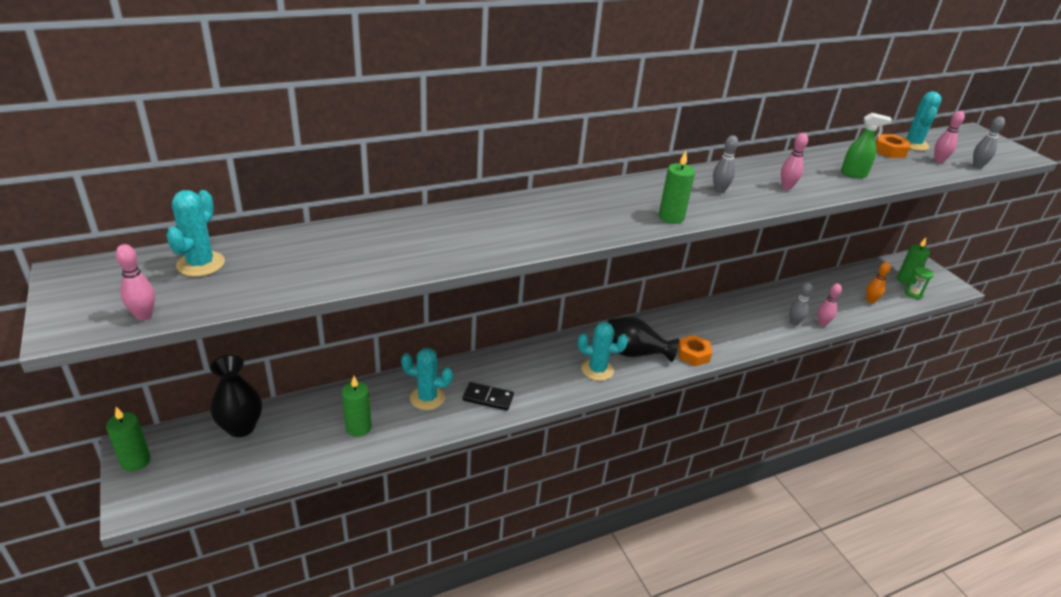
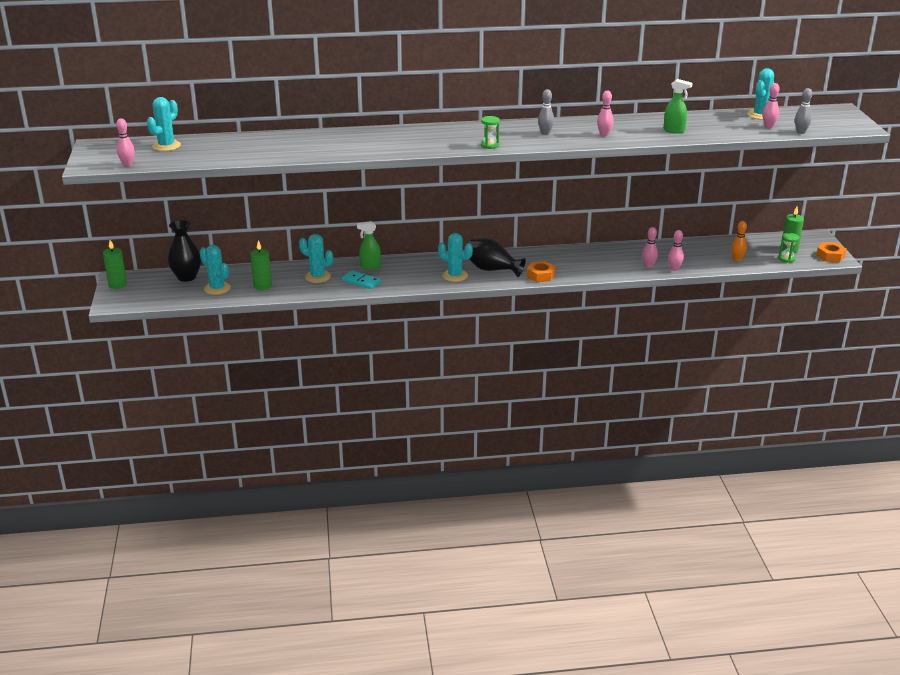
camera: 20 degrees right, 5 degrees down
black domino [463,382,514,411] -> turquoise domino [342,270,381,289]
green candle [659,151,695,224] -> green hourglass [481,116,500,149]
grey bowling pin [789,282,813,326] -> pink bowling pin [642,227,658,268]
orange nut [875,134,910,158] -> orange nut moved to [816,242,847,262]
none -> turquoise cactus [200,245,231,295]
none -> green spray bottle [357,221,381,270]

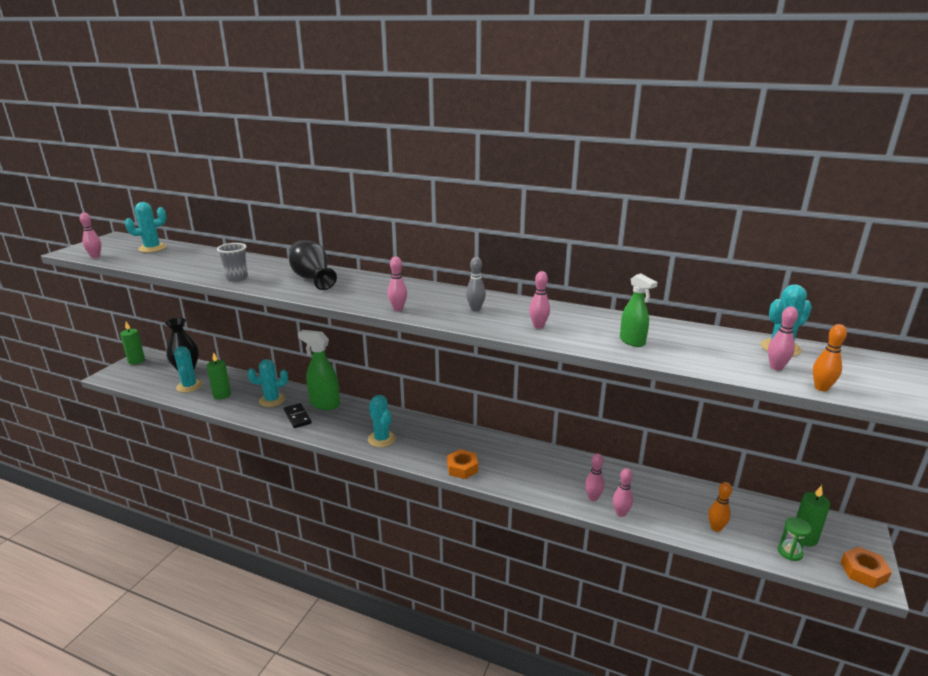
camera: 30 degrees right, 5 degrees down
turquoise cactus [299,234,333,283] -> turquoise cactus turned 75 degrees counterclockwise [247,359,288,407]
turquoise domino [342,270,381,289] -> black domino [284,403,312,428]
green spray bottle [357,221,381,270] -> green spray bottle [298,330,340,410], size x1.62
black vase [468,238,526,277] -> black vase moved to [289,240,337,290]
green hourglass [481,116,500,149] -> pink bowling pin [388,256,407,311]
grey bowling pin [795,88,812,134] -> orange bowling pin [813,324,847,391]
none -> grey cup [217,243,248,282]

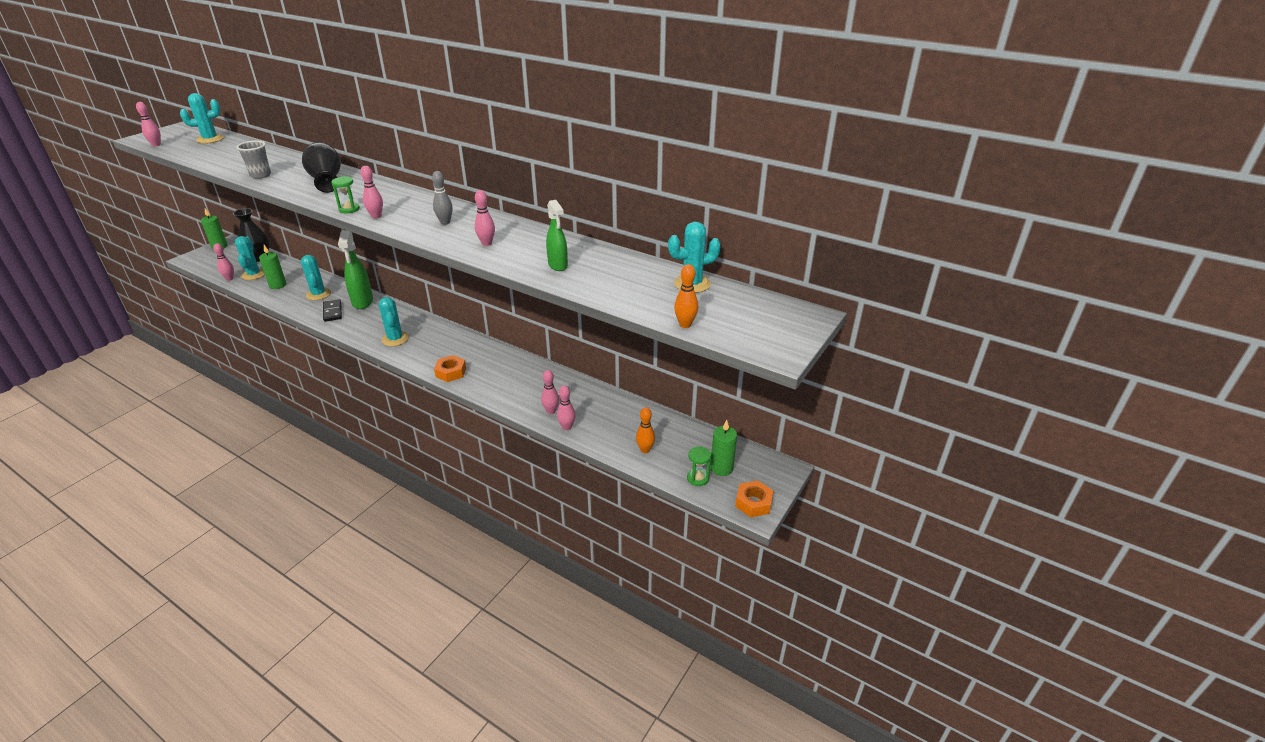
camera: 10 degrees right, 10 degrees up
turquoise cactus [247,359,288,407] -> turquoise cactus turned 75 degrees clockwise [301,255,331,300]
green spray bottle [298,330,340,410] -> green spray bottle turned 135 degrees counterclockwise [338,230,373,309]
pink bowling pin [768,306,798,371] -> pink bowling pin moved to [213,243,234,281]
none -> green hourglass [331,176,360,213]

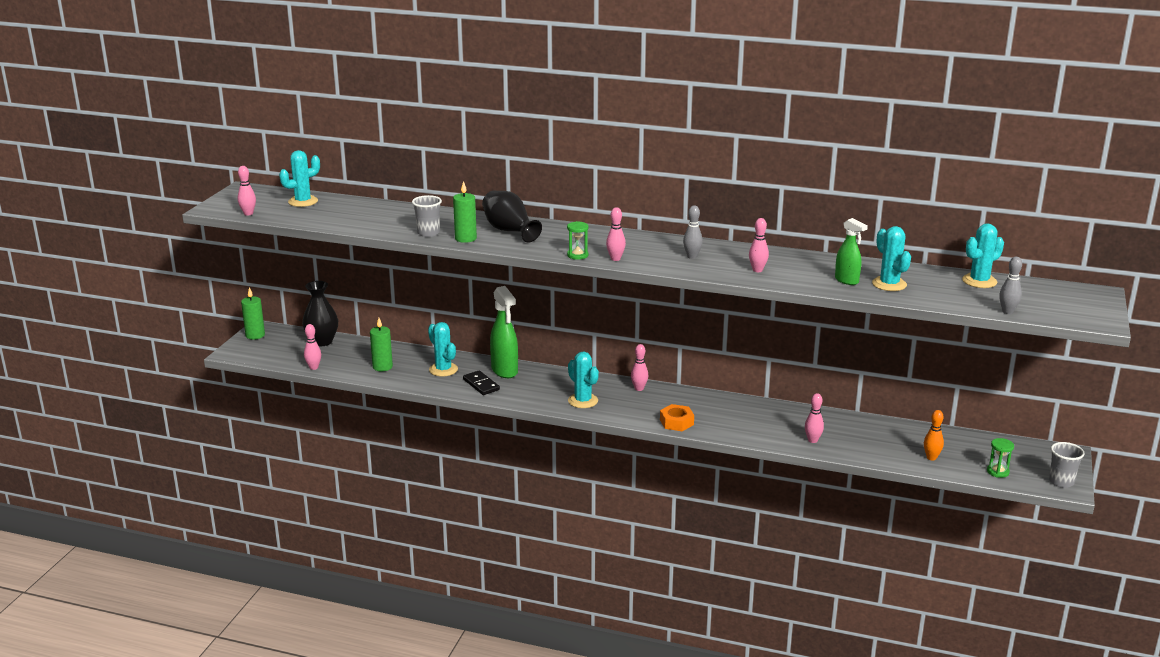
camera: 15 degrees left, 10 degrees down
turquoise cactus [235,236,265,280] -> turquoise cactus moved to [872,226,911,291]
pink bowling pin [557,385,575,430] -> pink bowling pin moved to [631,344,648,391]
orange bowling pin [674,264,698,328] -> grey bowling pin [999,257,1022,314]
green candle [710,420,737,476] -> green candle moved to [453,181,477,243]
orange nut [735,481,773,517] -> grey cup [1049,442,1085,488]

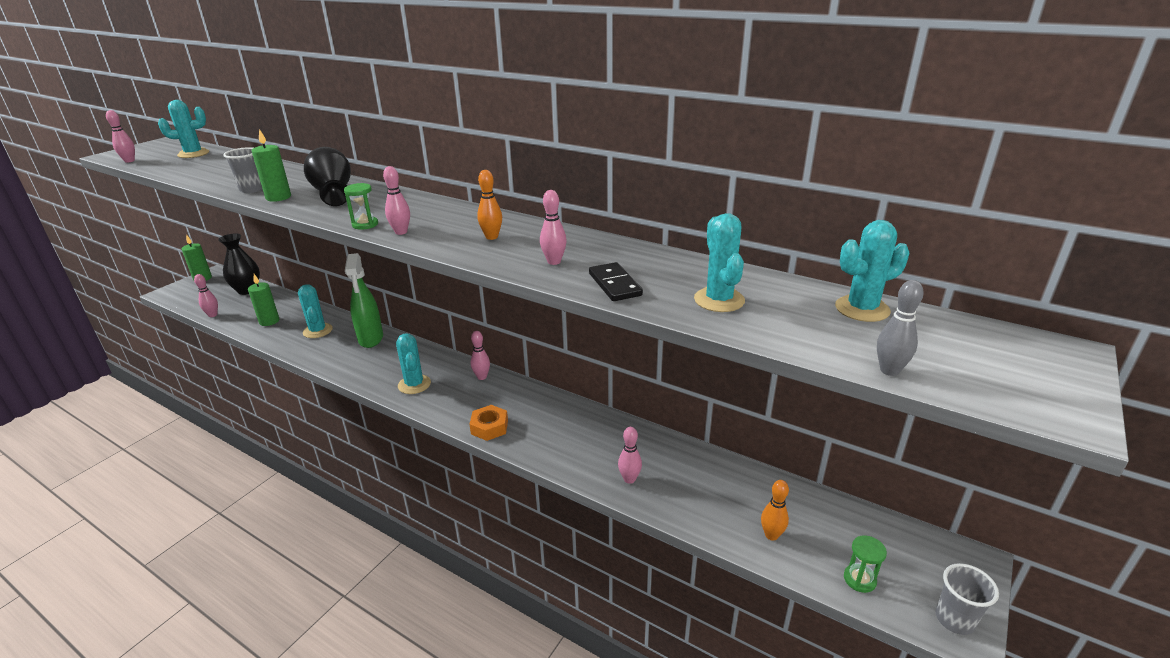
camera: 15 degrees right, 5 degrees up
black domino [463,370,500,395] -> black domino moved to [589,262,643,301]
grey bowling pin [683,205,703,259] -> orange bowling pin [477,170,502,240]
green spray bottle [835,218,868,285] -> none

